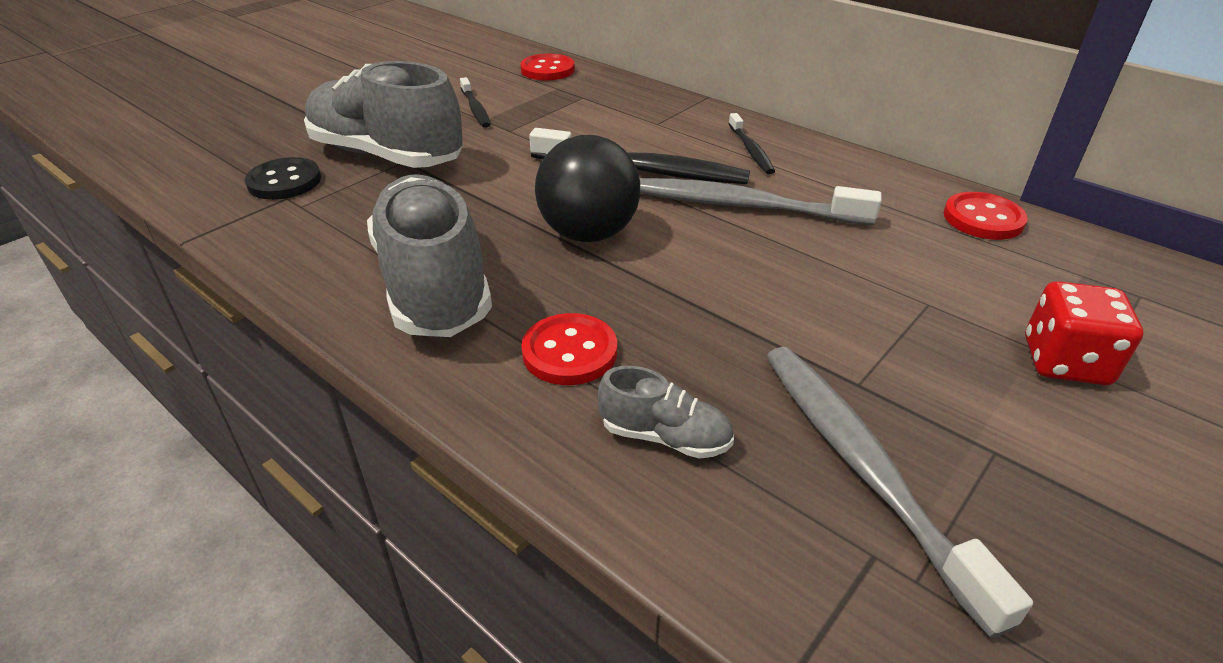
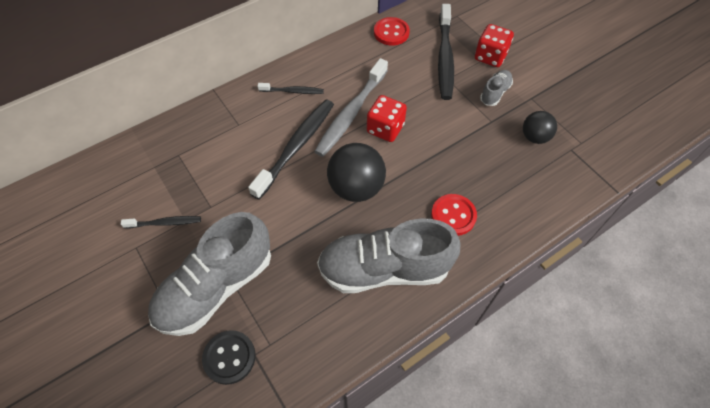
camera: 75 degrees left, 20 degrees up
red button [520,54,575,81] -> none
grey shoe [598,366,734,459] -> grey shoe moved to [480,70,513,106]
grey toothbrush [766,347,1033,638] -> black ball [523,111,557,144]
none -> red dice [367,95,407,142]
none -> black toothbrush [438,4,454,100]

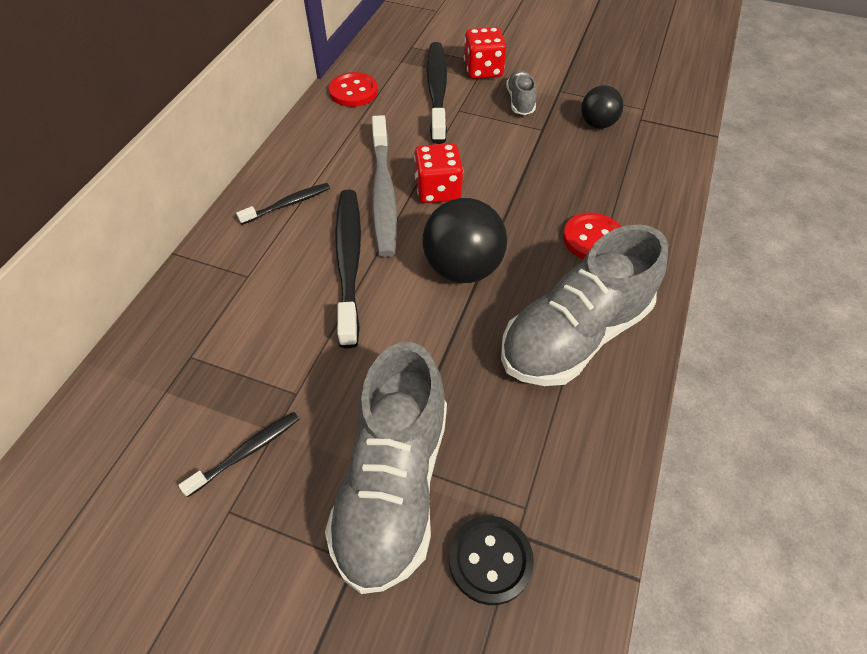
camera: 35 degrees left, 5 degrees down
black toothbrush [438,4,454,100] -> black toothbrush turned 150 degrees counterclockwise [427,42,447,144]

